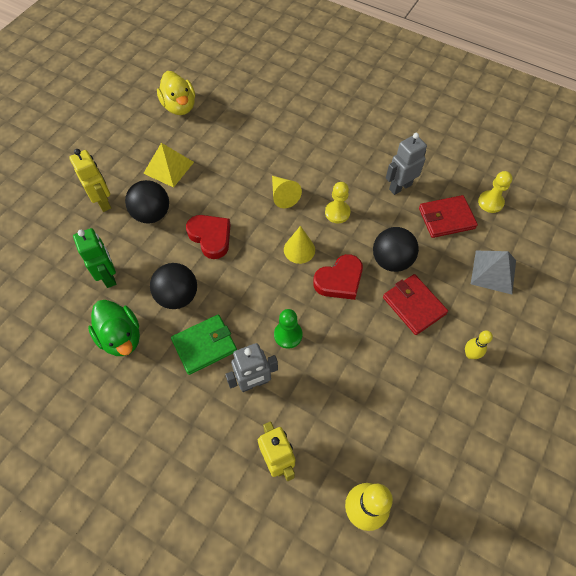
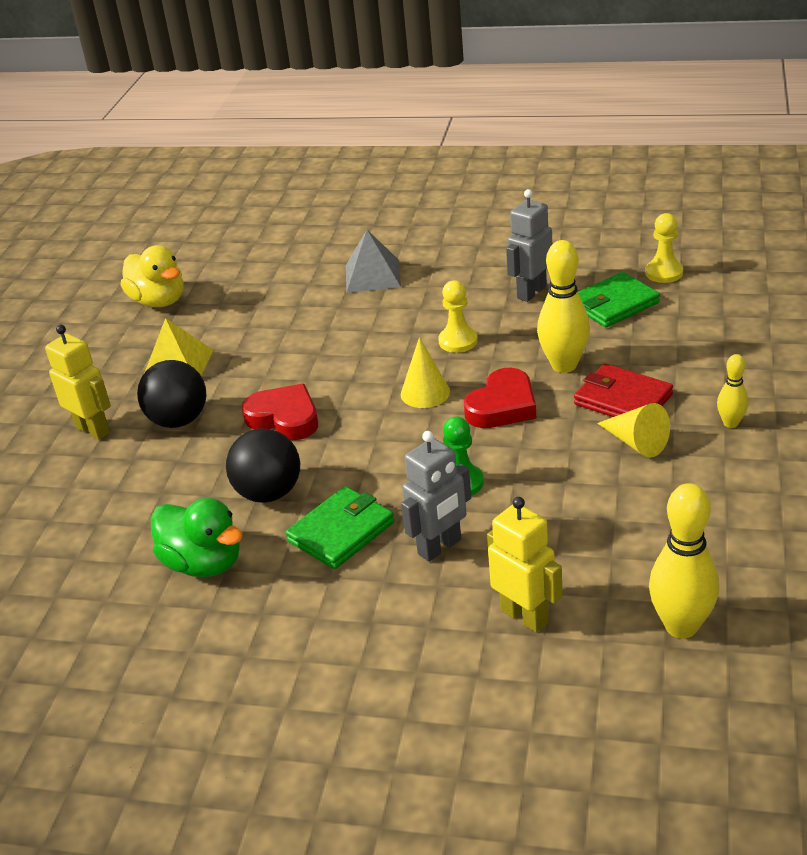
camera: 15 degrees left, 25 degrees down
green robot [73,228,116,288] -> none
yellow cone [272,176,302,208] -> yellow cone moved to [597,403,670,458]
black ball [373,227,419,272] -> yellow bowling pin [537,240,590,373]
red wallet [419,195,478,238] -> green wallet [578,272,660,327]
grey pyramid [471,251,516,294] -> grey pyramid moved to [346,230,401,293]

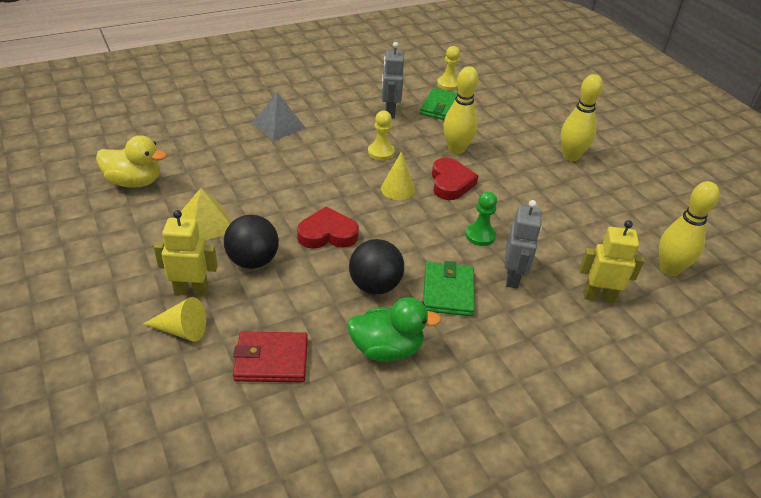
camera: 45 degrees left, 5 degrees up
red wallet [574,363,673,417] -> red wallet moved to [233,331,308,382]
yellow cone [597,403,670,458] -> yellow cone moved to [143,297,206,342]
yellow bowling pin [717,354,748,428] -> yellow bowling pin [561,74,603,161], size x1.85

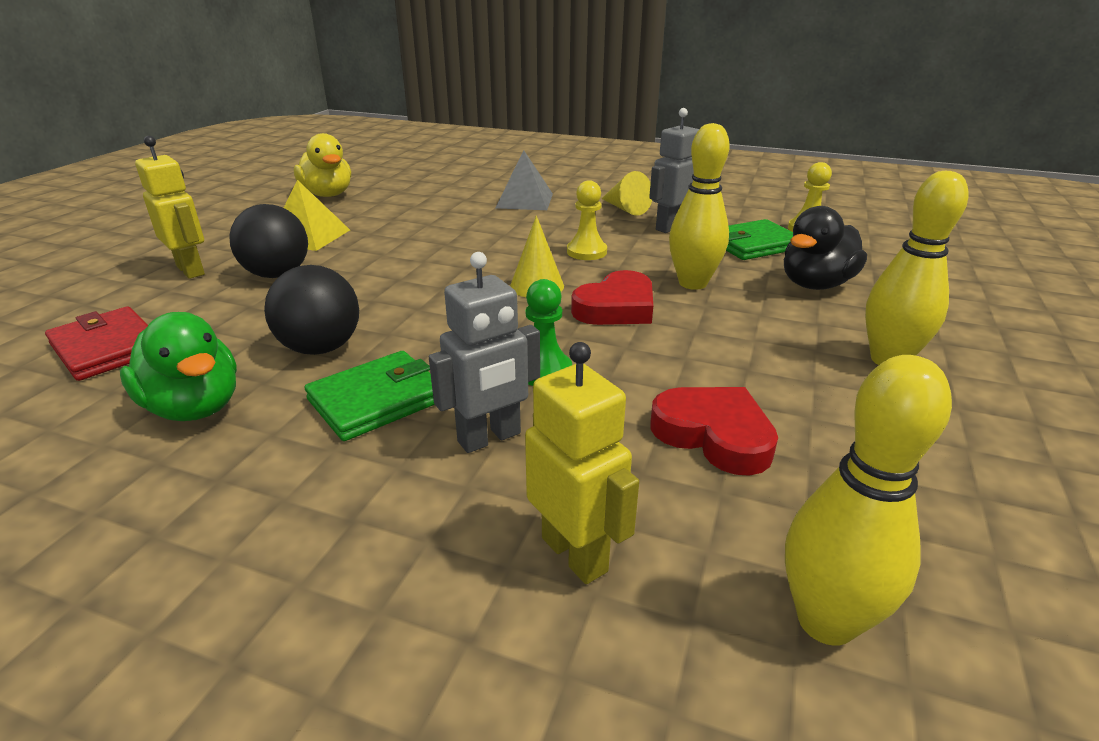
camera: 50 degrees right, 10 degrees down
yellow cone [143,297,206,342] -> yellow cone moved to [601,171,652,216]
red heart [297,206,359,249] -> red heart moved to [650,387,778,476]
none -> black duck [784,206,867,290]

